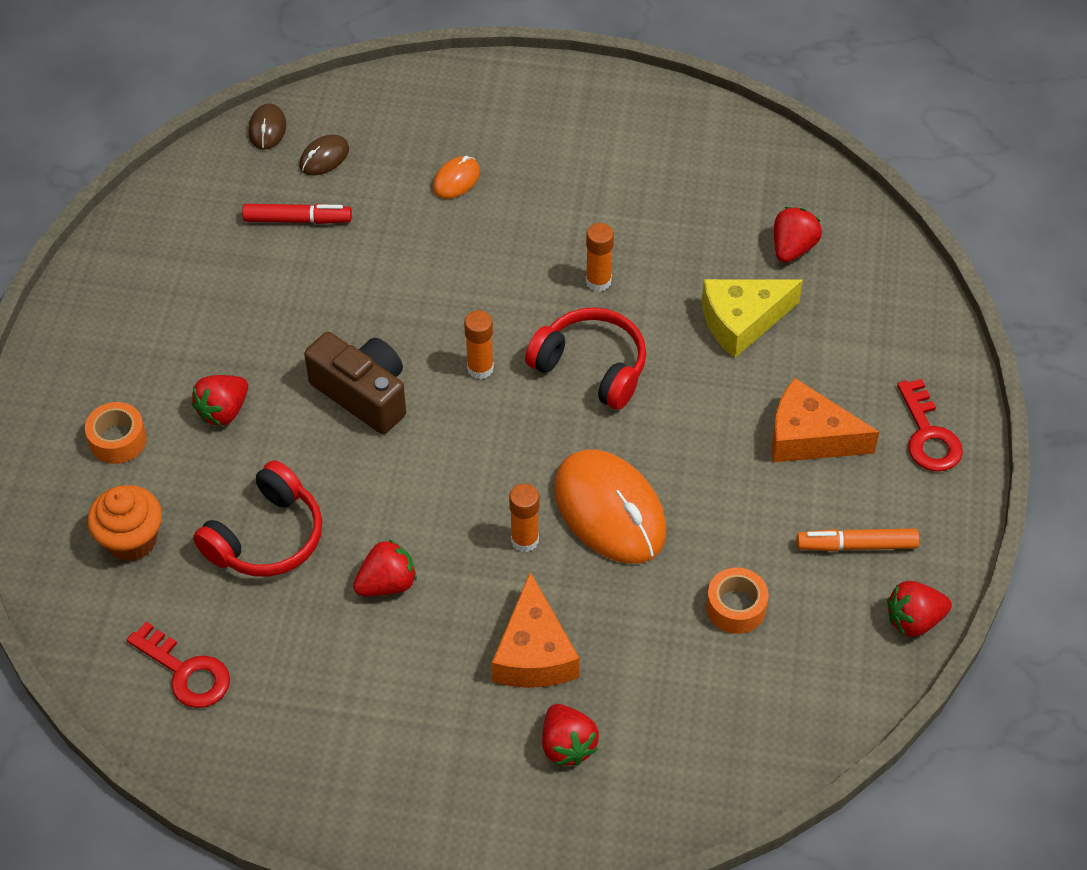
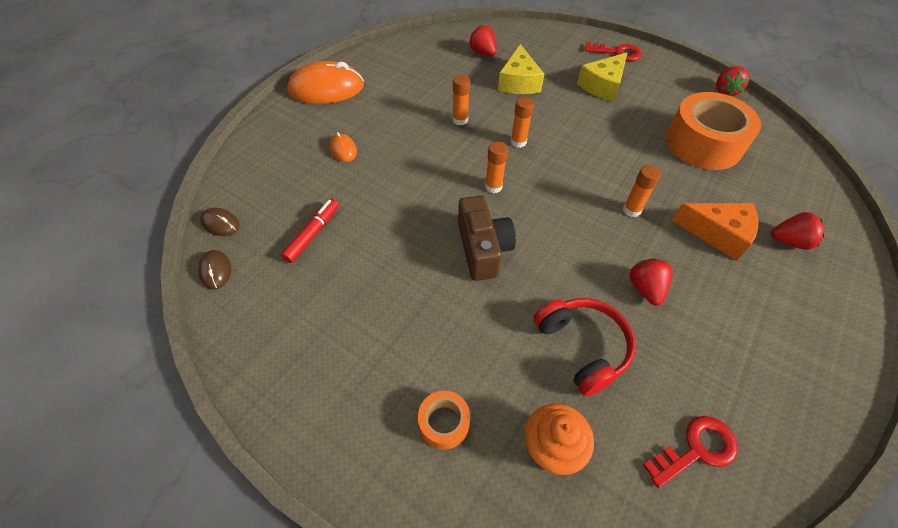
camera: 65 degrees left, 0 degrees up
red strawberry [192,375,248,426] -> none
brown mouse [299,134,349,175] -> brown mouse moved to [198,250,231,290]
brown camera [304,332,406,434] -> brown camera turned 105 degrees clockwise [458,196,516,281]
red headphones [525,307,646,410] -> orange glue stick [511,97,534,148]
orange mouse [554,449,667,564] -> orange mouse moved to [287,61,364,104]
orange tape [706,568,769,634] -> orange tape [666,92,761,170], size x2.18
orange cheese [771,378,879,462] -> yellow cheese [577,52,627,102]
orange marker [796,528,919,551] -> none

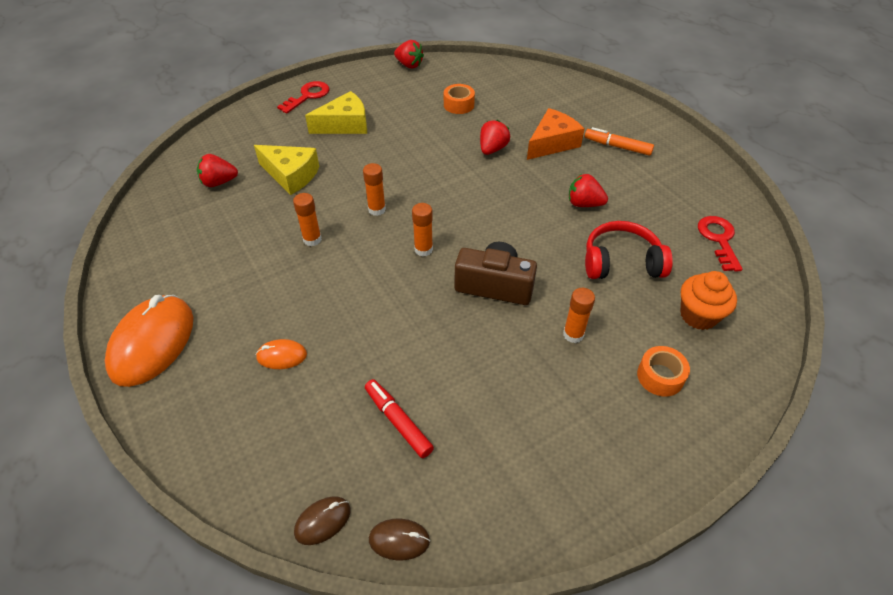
camera: 65 degrees left, 5 degrees down
yellow cheese [577,52,627,102] -> yellow cheese turned 90 degrees counterclockwise [305,91,367,134]
orange glue stick [623,165,661,217] -> orange glue stick moved to [563,288,595,343]
orange tape [666,92,761,170] -> orange tape [444,84,475,114], size x0.46
red strawberry [771,212,825,250] -> red strawberry moved to [480,120,510,155]
none -> orange marker [585,127,654,156]

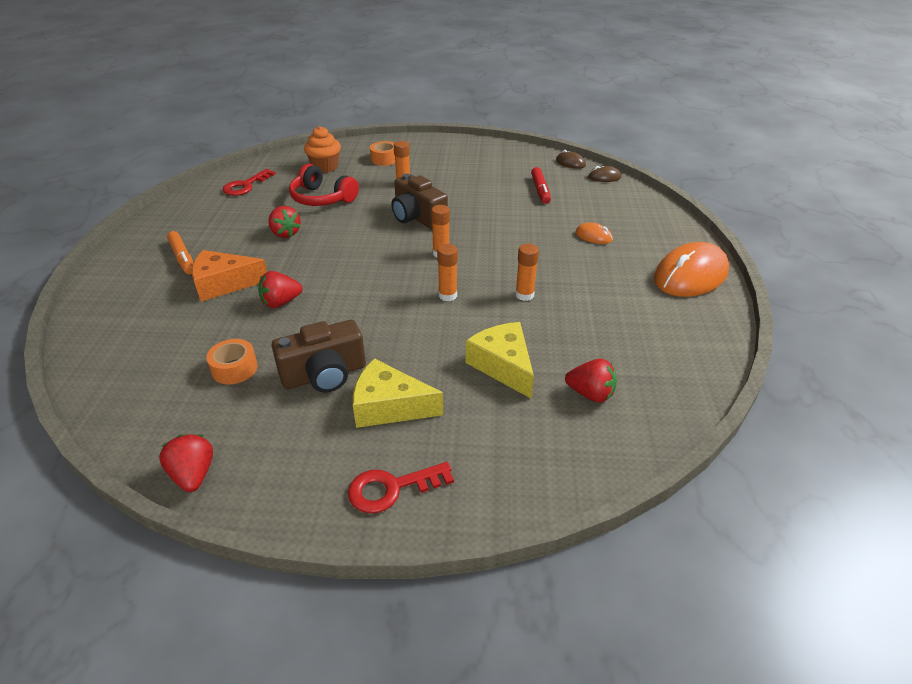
camera: 145 degrees left, 10 degrees down
none -> brown camera [272,320,366,392]

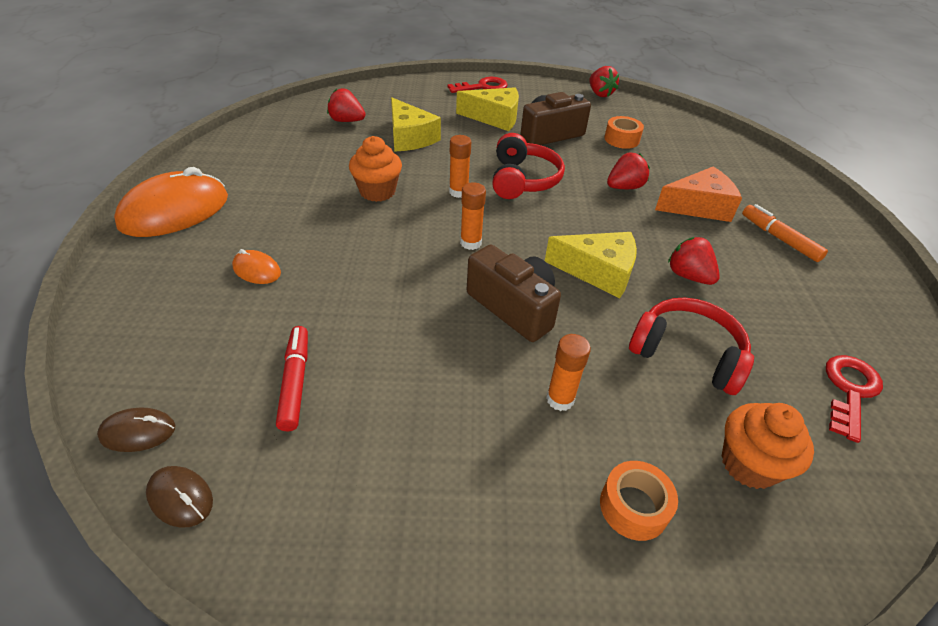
camera: 175 degrees right, 5 degrees up
orange glue stick [516,244,539,301] -> orange cupcake [349,136,402,202]
none -> red headphones [493,133,565,199]
none -> yellow cheese [545,232,637,298]

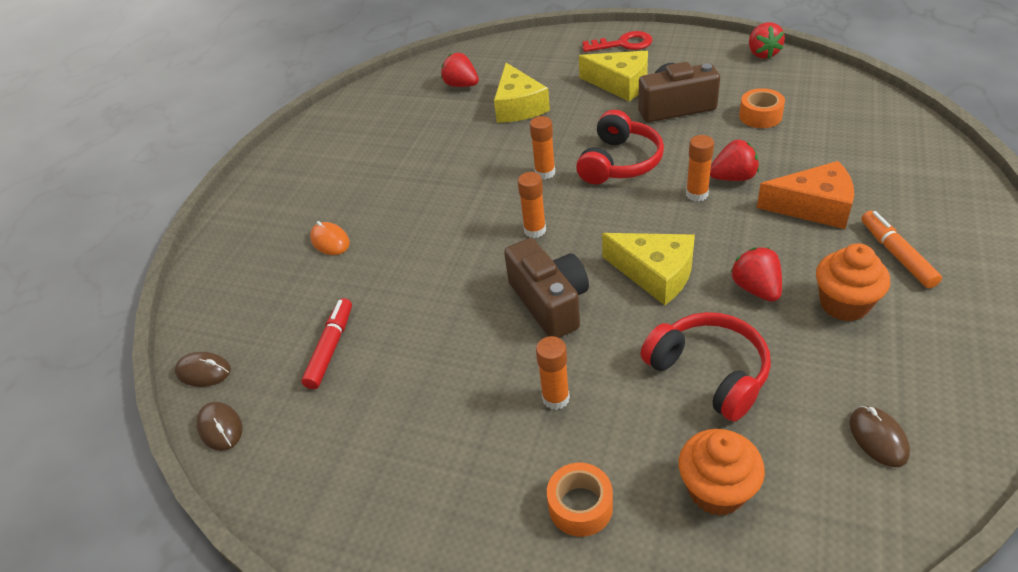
camera: 25 degrees right, 0 degrees up
orange mouse [114,167,228,237] -> none
orange cupcake [349,136,402,202] -> orange cupcake moved to [816,243,890,321]
red key [826,355,883,443] -> brown mouse [850,406,910,467]
none -> orange glue stick [686,135,714,202]

